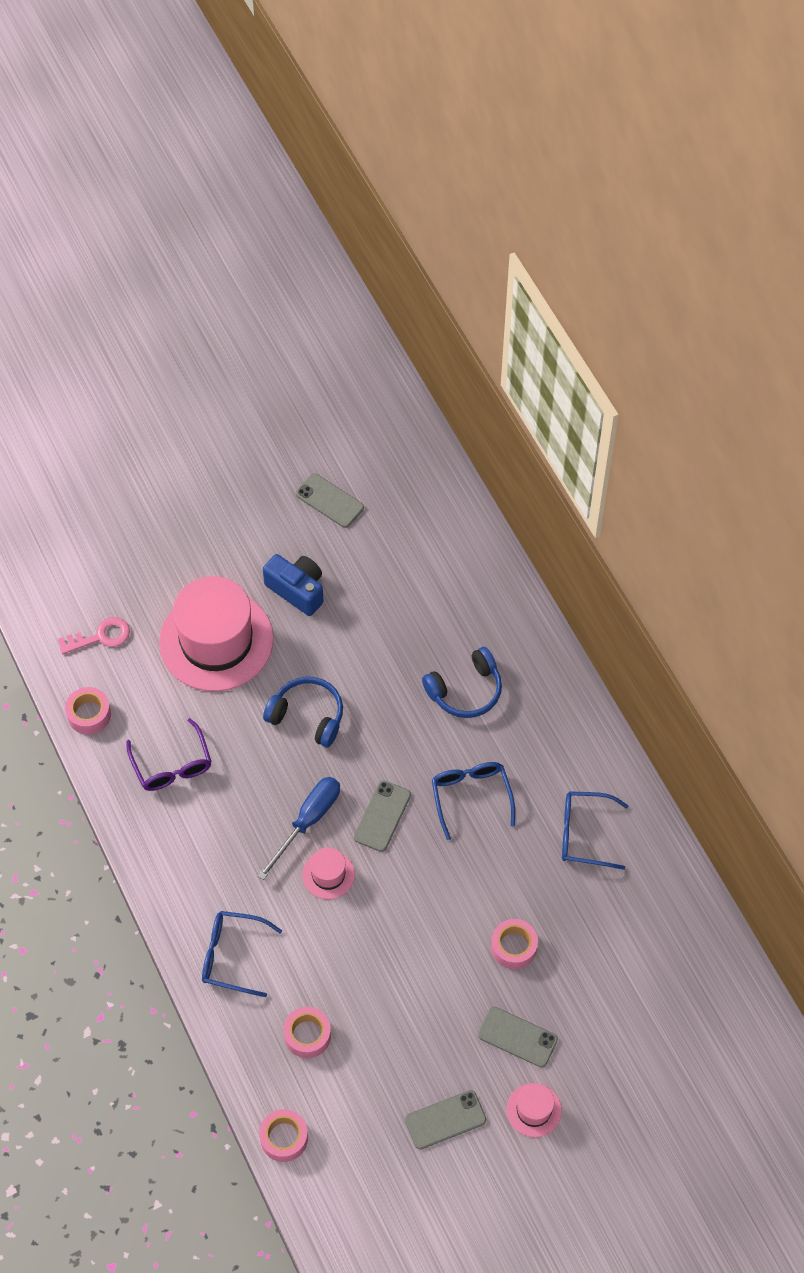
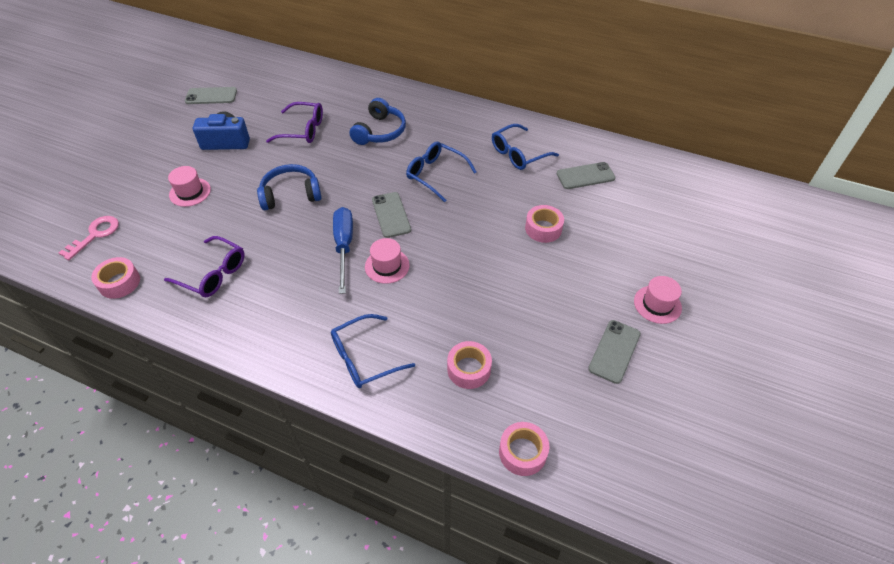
camera: 40 degrees left, 10 degrees down
pink hat [159,576,274,692] -> pink hat [168,166,211,207], size x0.44
grey phone [478,1007,558,1067] -> grey phone moved to [557,162,615,189]
none -> purple glasses [266,102,323,143]

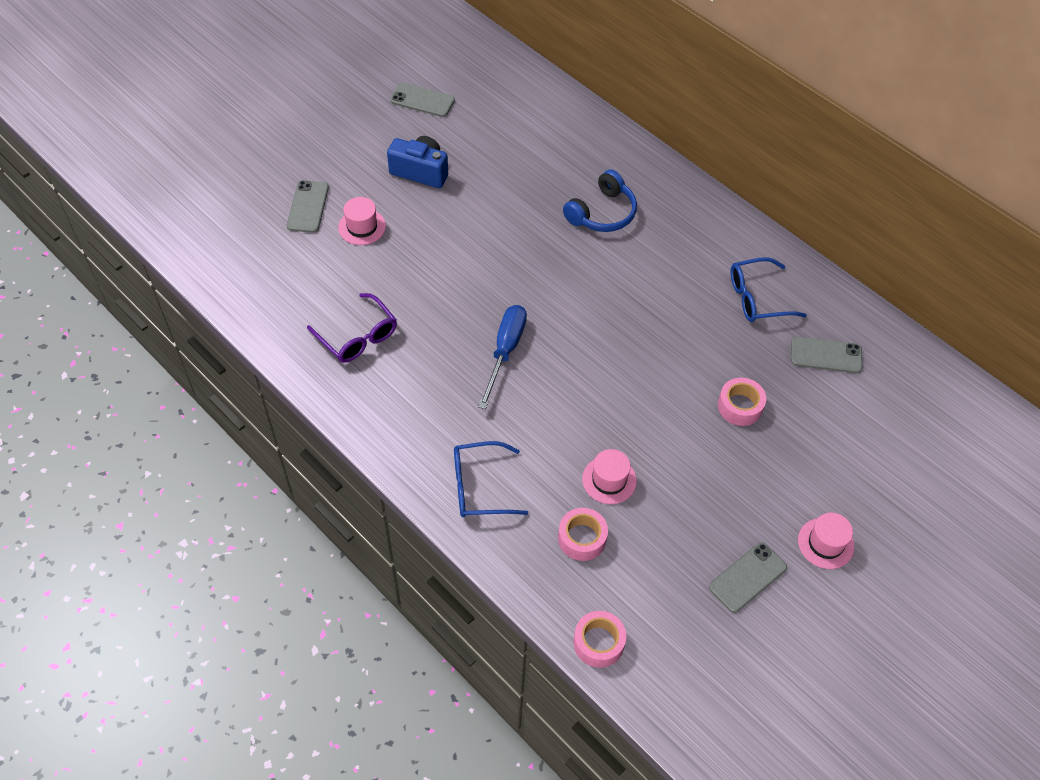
camera: 20 degrees right, 5 degrees up
pink key [59,216,119,260] -> none
pink tape [91,257,140,299] -> none
blue headphones [257,164,322,210] -> none
purple glasses [266,102,323,143] -> none
pink hat [365,238,410,284] -> pink hat moved to [582,449,637,504]
grey phone [372,192,411,238] -> grey phone moved to [287,180,329,233]
blue glasses [406,142,476,202] -> none

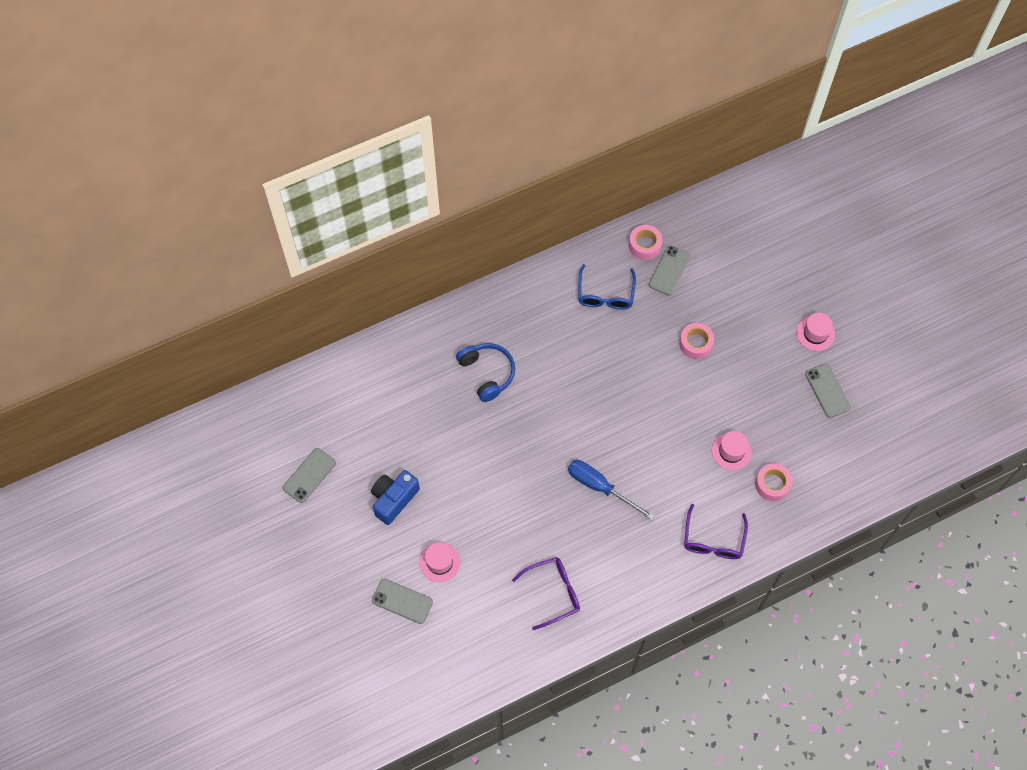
camera: 70 degrees left, 10 degrees up
blue glasses [454,441,528,517] -> purple glasses [684,504,748,559]
pink tape [574,611,626,668] -> pink tape moved to [629,225,662,260]

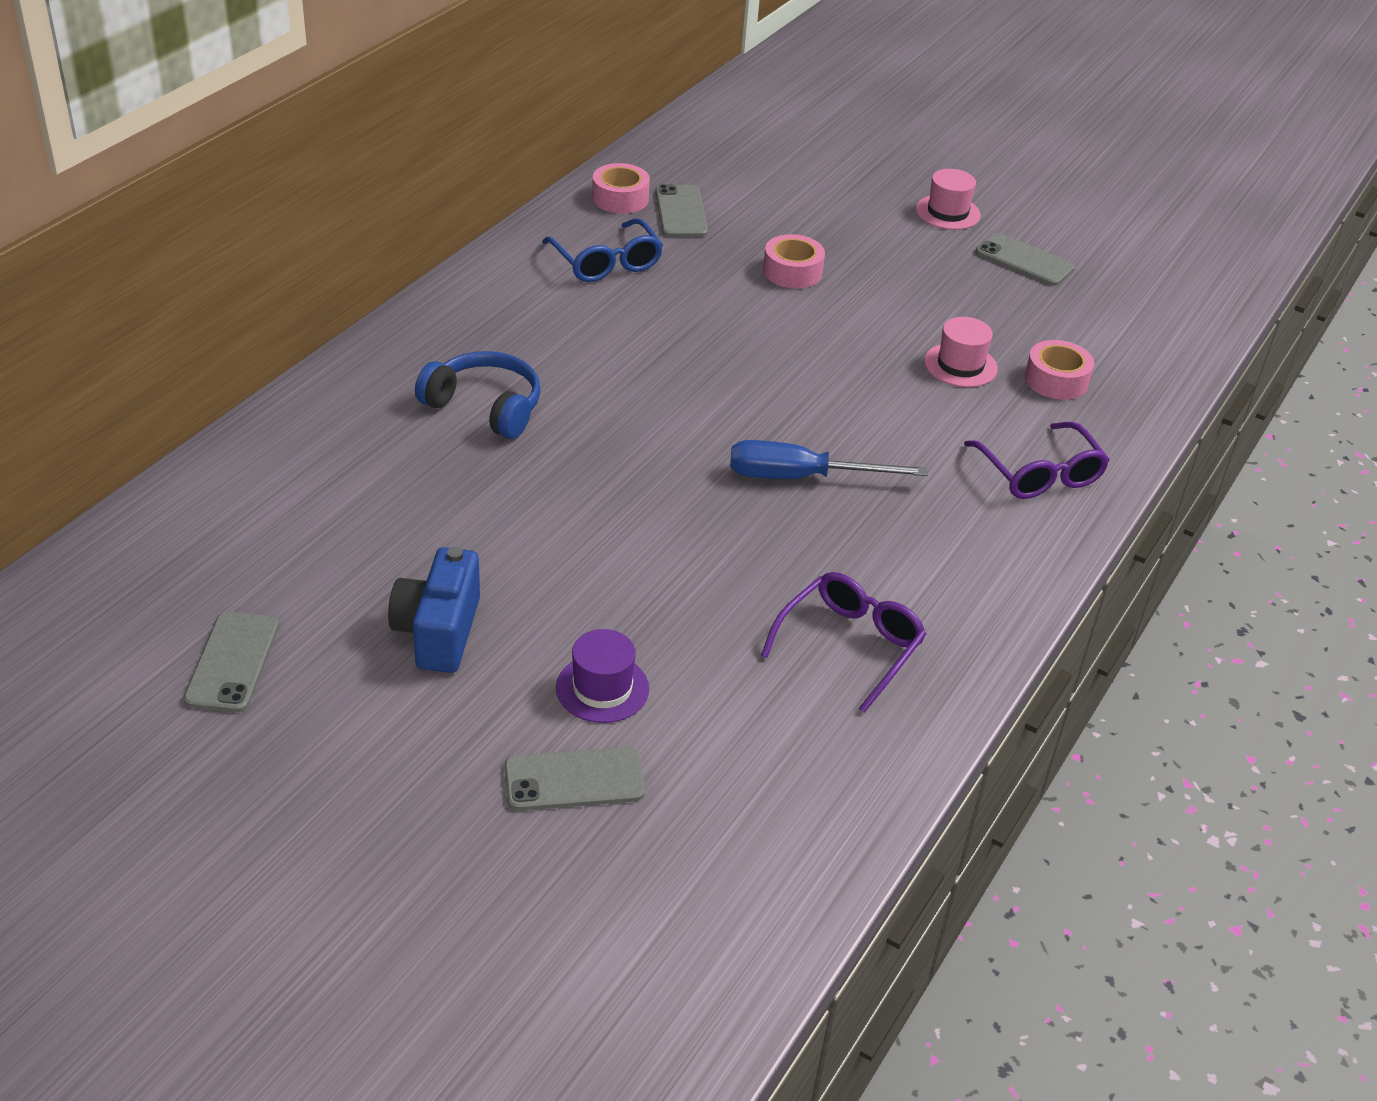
camera: 35 degrees left, 25 degrees down
pink hat [419,542,461,582] -> purple hat [556,629,649,723]

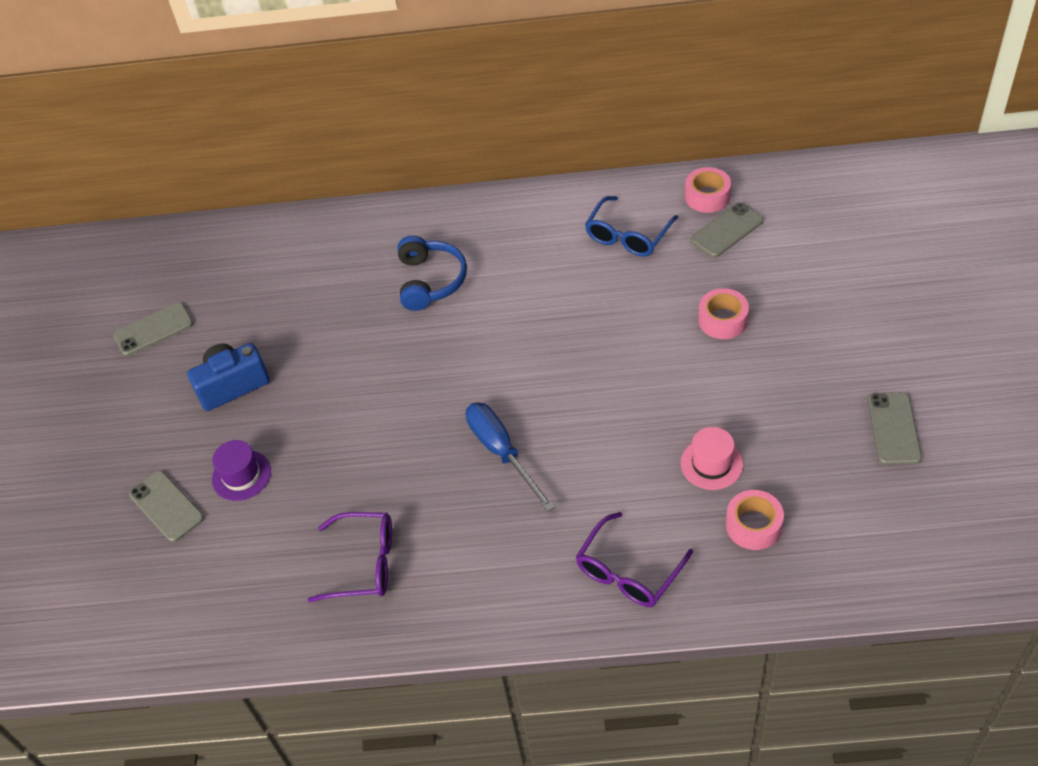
camera: 65 degrees right, 10 degrees up
pink hat [916,169,981,230] -> none

